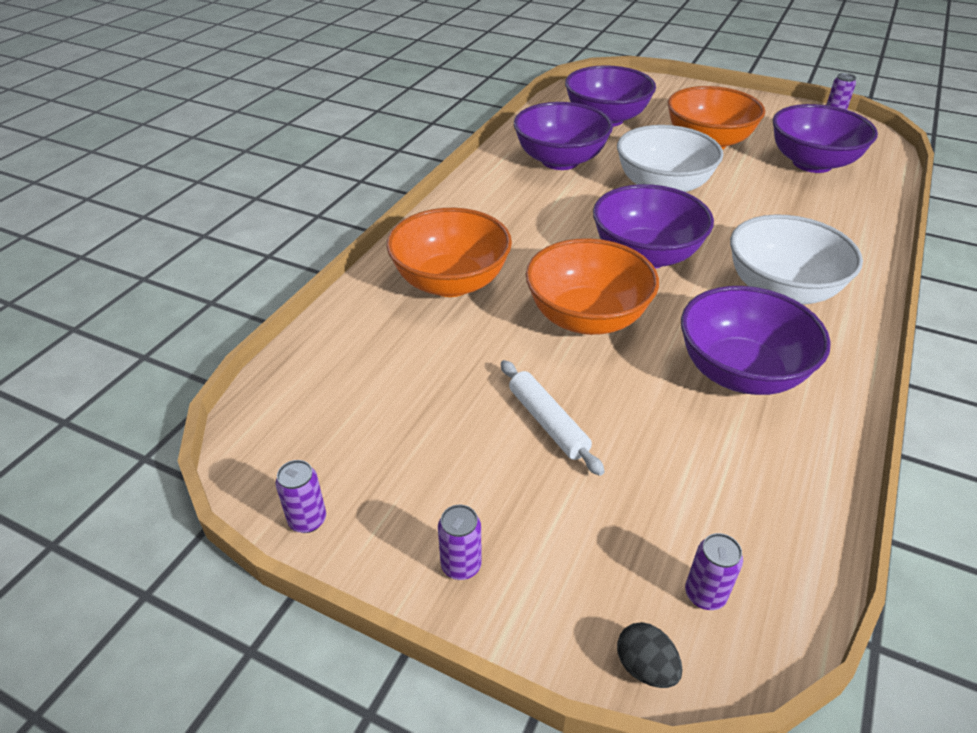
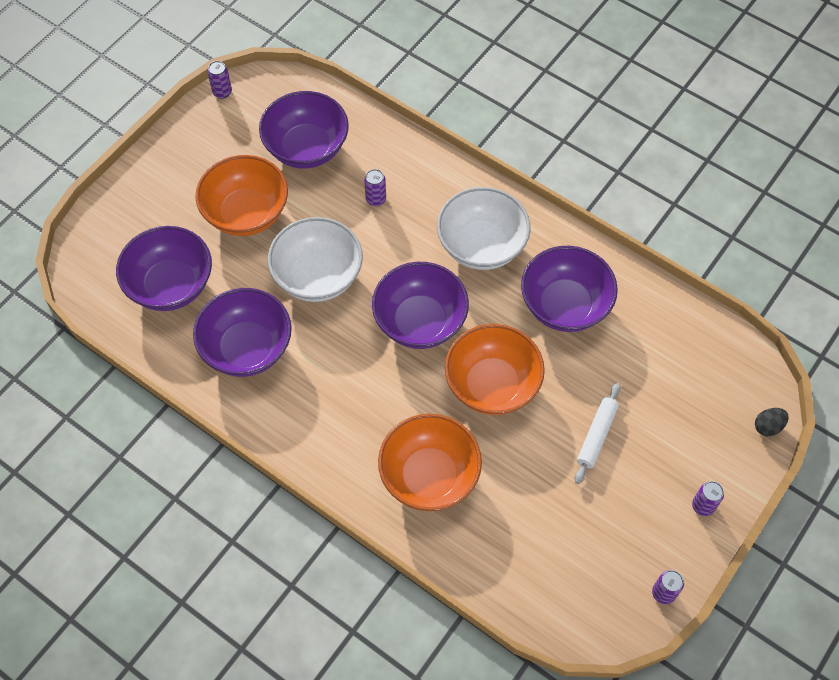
camera: 80 degrees left, 20 degrees up
white rolling pin [501,360,605,476] -> white rolling pin turned 45 degrees counterclockwise [575,383,621,484]
purple can [685,533,743,610] -> purple can moved to [364,169,386,206]

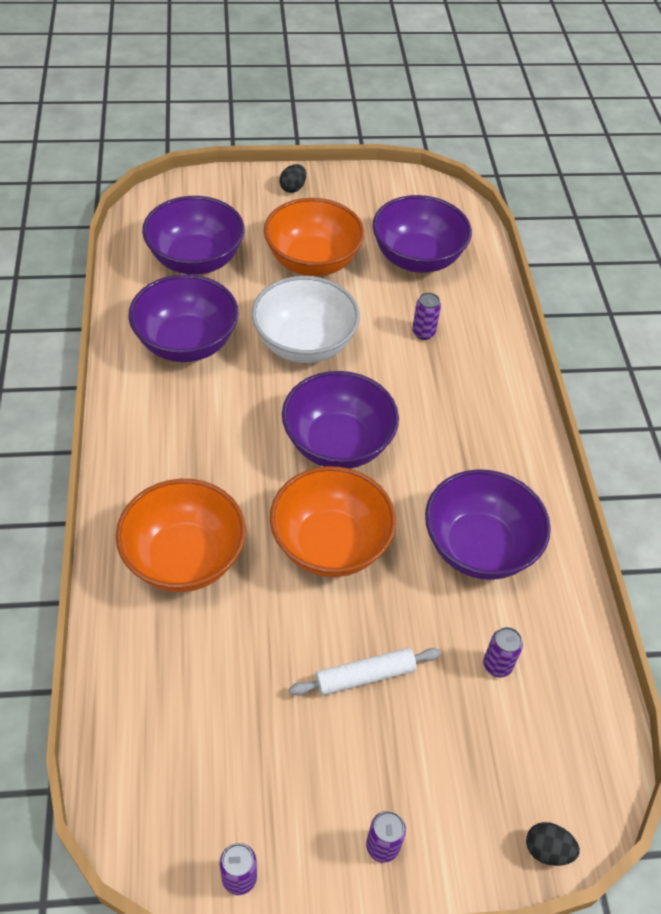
camera: 45 degrees right, 10 degrees down
purple can [207,61,232,99] -> purple can moved to [483,627,523,678]
white bowl [437,187,530,270] -> none
none -> black egg [279,164,306,193]

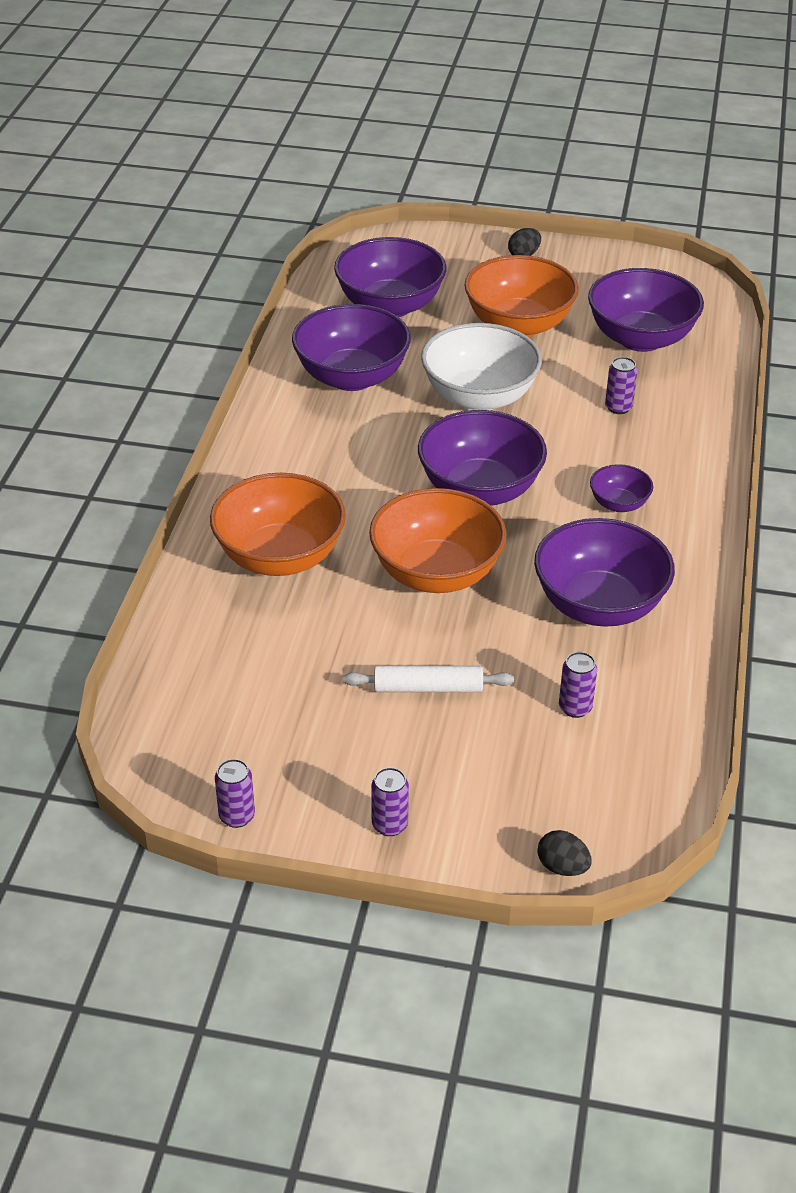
camera: 20 degrees right, 10 degrees down
none -> purple bowl [590,464,653,512]

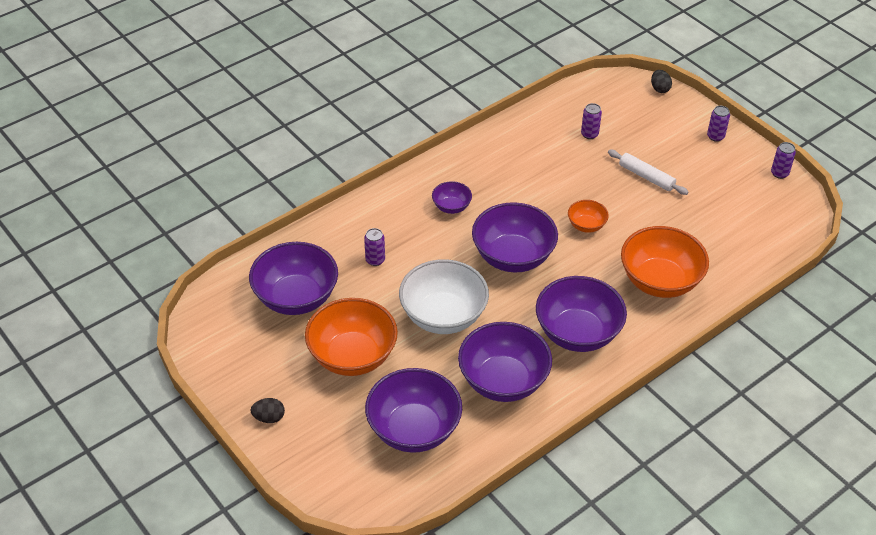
camera: 140 degrees left, 5 degrees up
orange bowl [369,488,507,593] -> orange bowl [568,200,609,233], size x0.49
purple bowl [534,518,675,627] -> purple bowl moved to [536,276,627,352]

